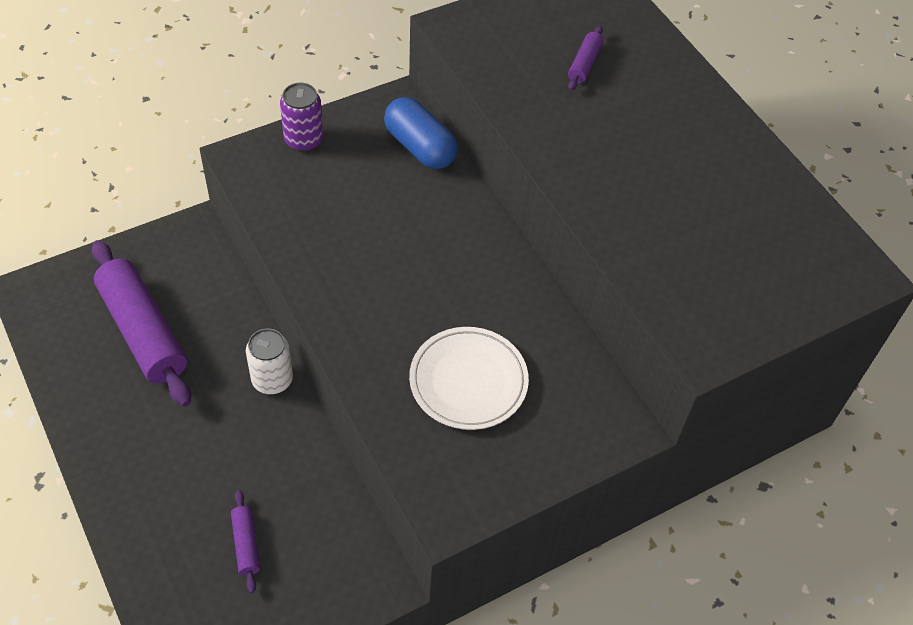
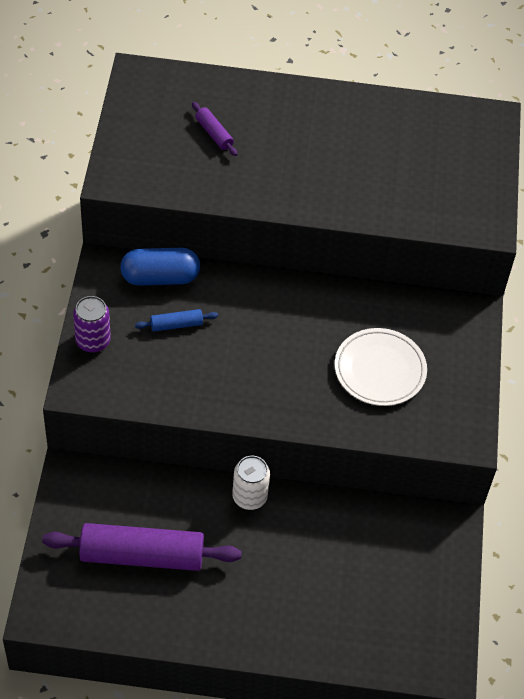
camera: 55 degrees left, 0 degrees up
purple rolling pin [231,490,260,593] -> none
none -> blue rolling pin [135,309,218,331]

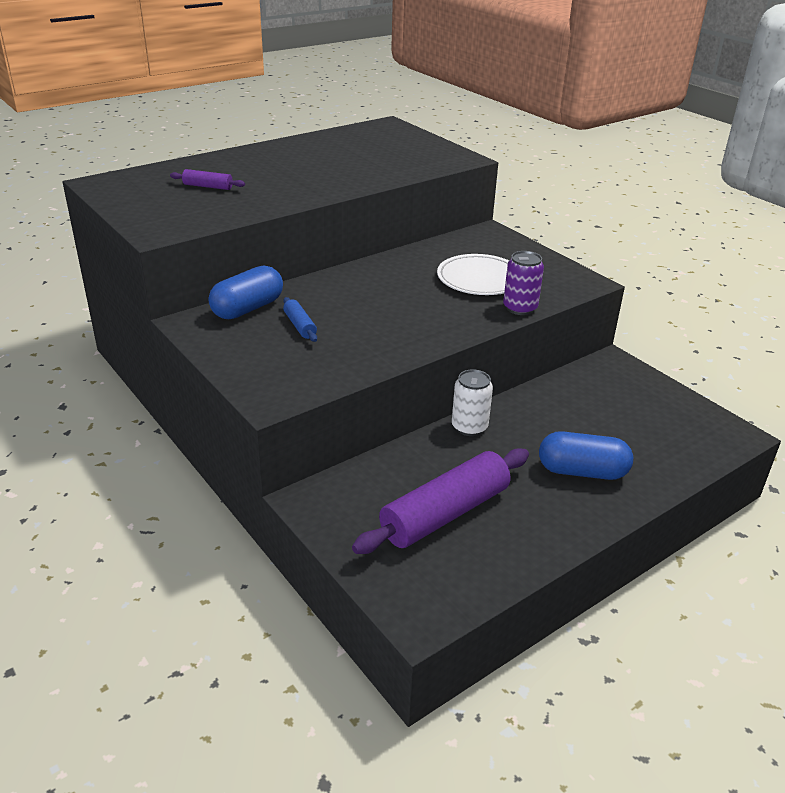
camera: 40 degrees left, 20 degrees down
purple can [73,296,111,353] -> purple can moved to [503,251,544,315]
blue rolling pin [135,309,218,331] -> blue rolling pin turned 60 degrees counterclockwise [283,297,317,342]
none -> blue capsule [539,431,633,480]

